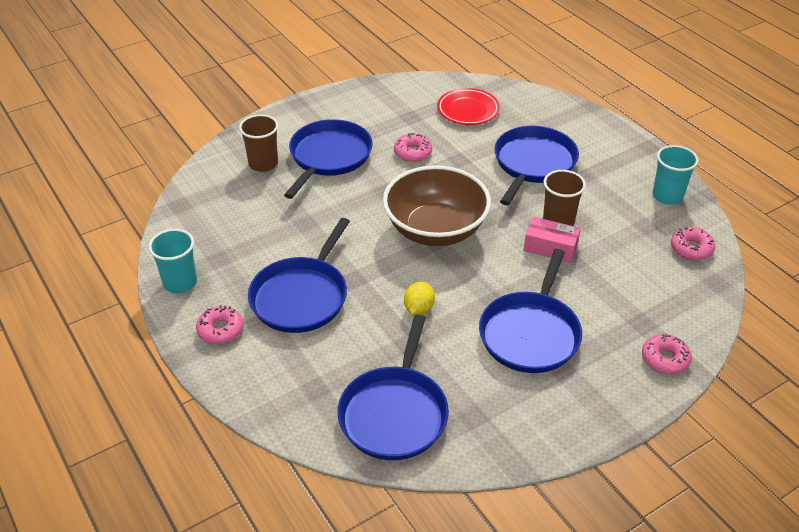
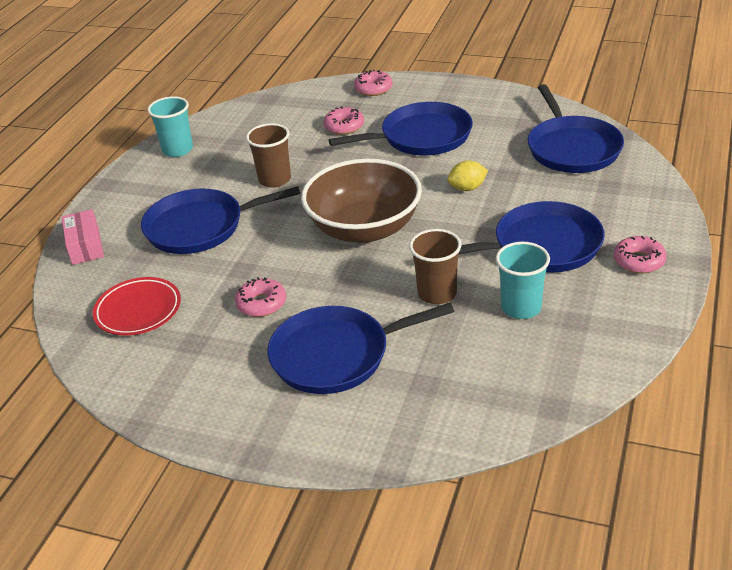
camera: 125 degrees left, 5 degrees down
turquoise cup [148,229,197,293] -> turquoise cup moved to [496,242,550,319]
brown cup [239,114,278,172] -> brown cup moved to [409,229,462,304]
blue pan [337,314,449,460] -> blue pan turned 105 degrees clockwise [528,84,624,173]
pink box [524,217,581,263] -> pink box moved to [62,209,104,265]
pink donut [671,227,715,260] -> pink donut moved to [324,107,364,135]

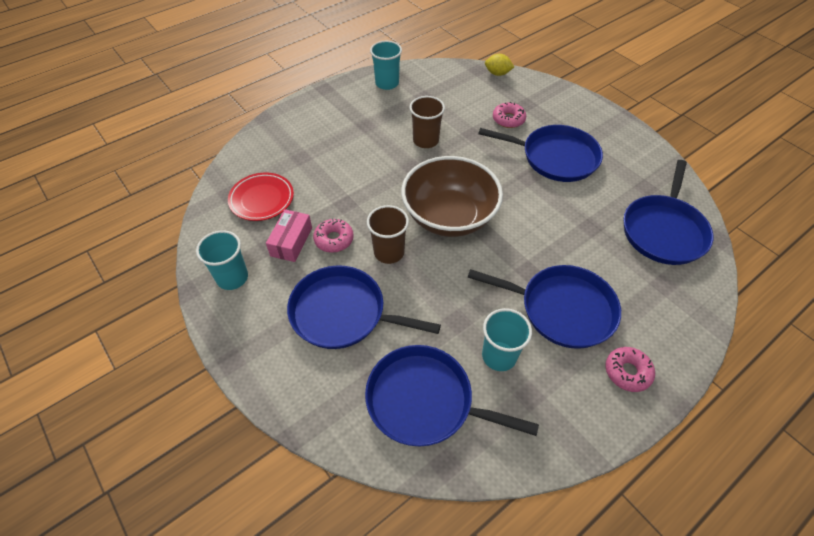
camera: 30 degrees right, 15 degrees up
pink box [62,209,104,265] -> pink box moved to [266,209,312,262]
blue pan [141,186,300,254] -> blue pan moved to [365,345,539,447]
pink donut [354,70,393,96] -> none
brown cup [409,229,462,304] -> brown cup moved to [367,205,409,264]
yellow lemon [447,160,488,191] -> yellow lemon moved to [485,54,514,76]
none -> turquoise cup [196,230,248,290]

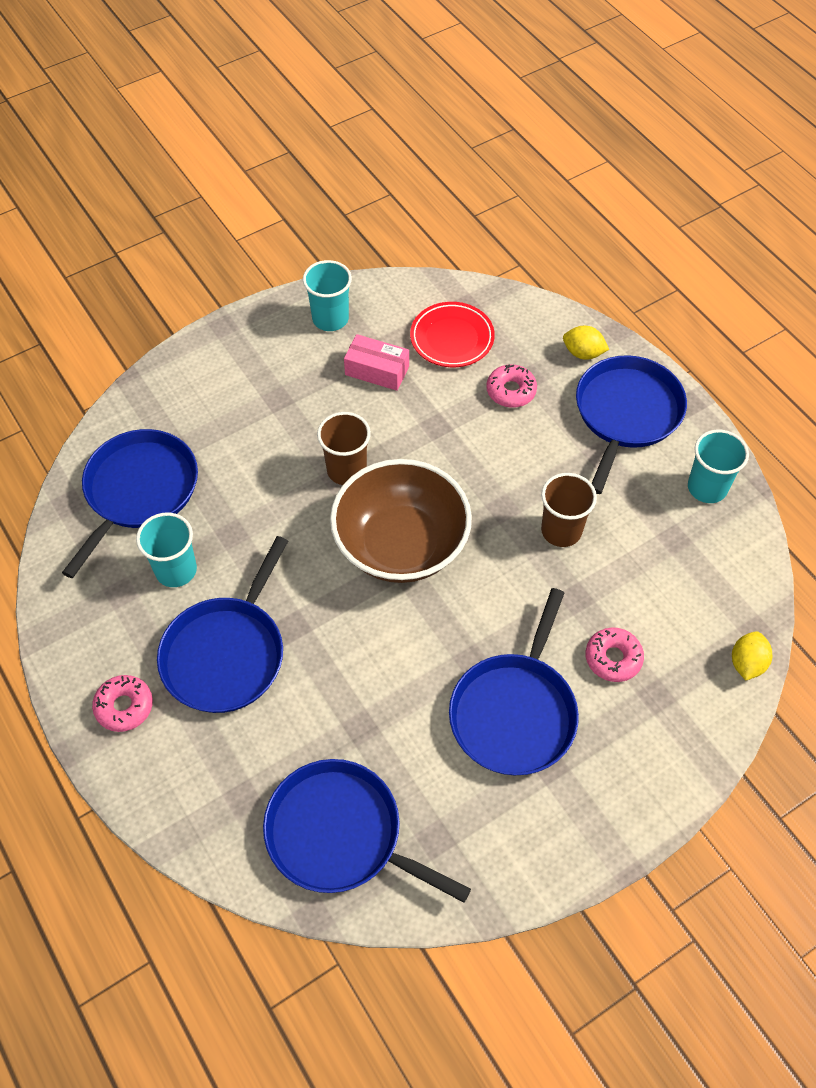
camera: 95 degrees right, 5 degrees up
blue pan [287,265,441,349] -> blue pan moved to [576,355,687,494]
pink donut [313,218,354,253] -> pink donut moved to [486,364,537,408]
none -> yellow lemon [563,326,609,360]

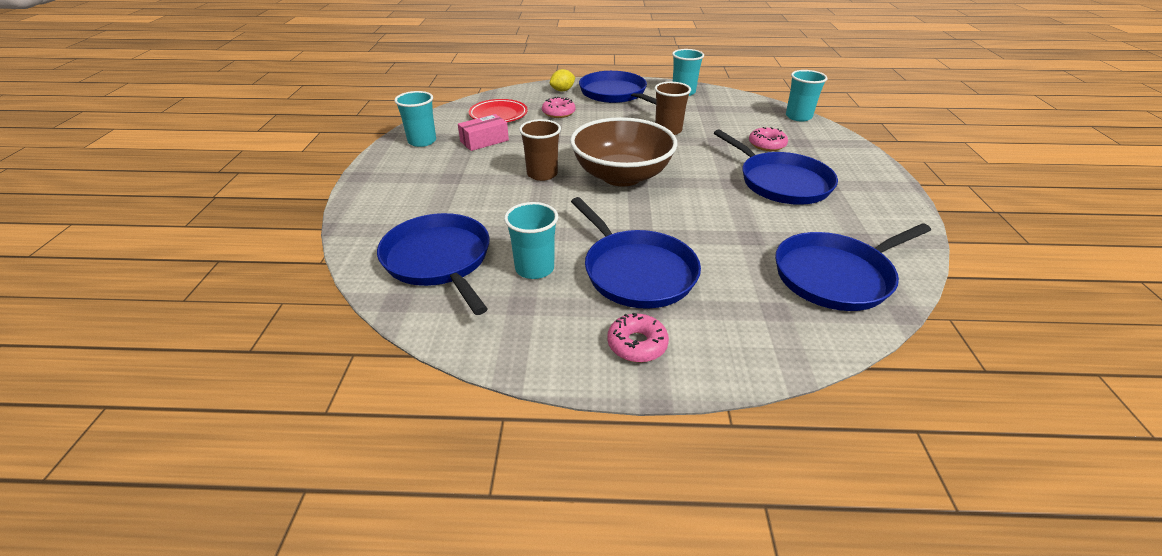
camera: 55 degrees left, 20 degrees down
yellow lemon [732,631,772,680] -> turquoise cup [786,70,827,121]

